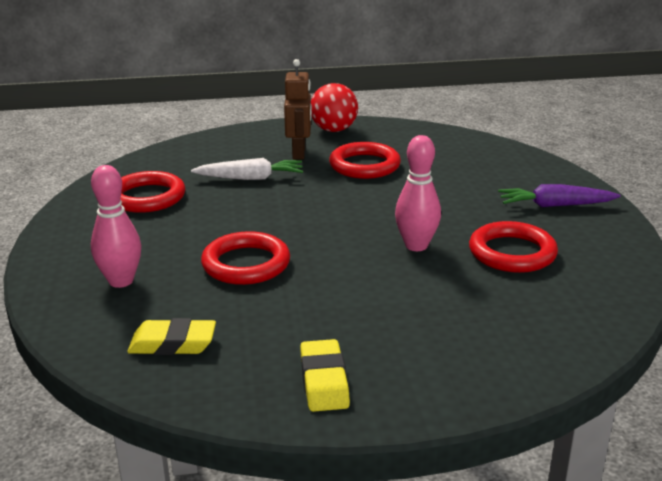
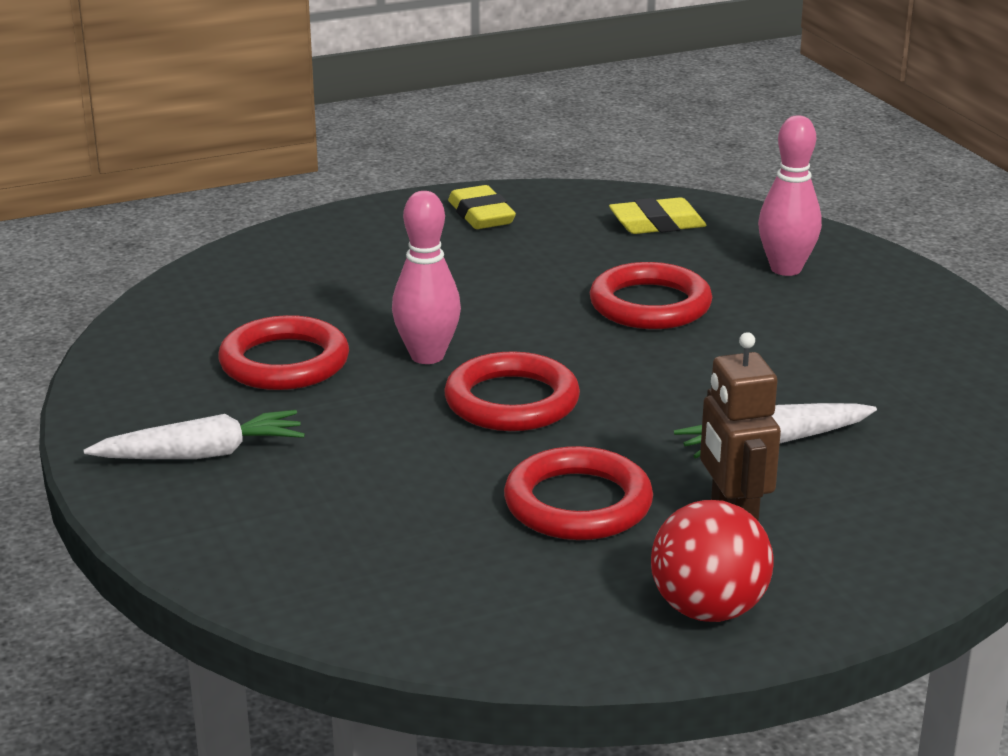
camera: 165 degrees right, 0 degrees up
red ring [120,171,185,213] -> red ring moved to [444,351,580,431]
purple carrot [498,184,621,207] -> white carrot [83,410,305,459]

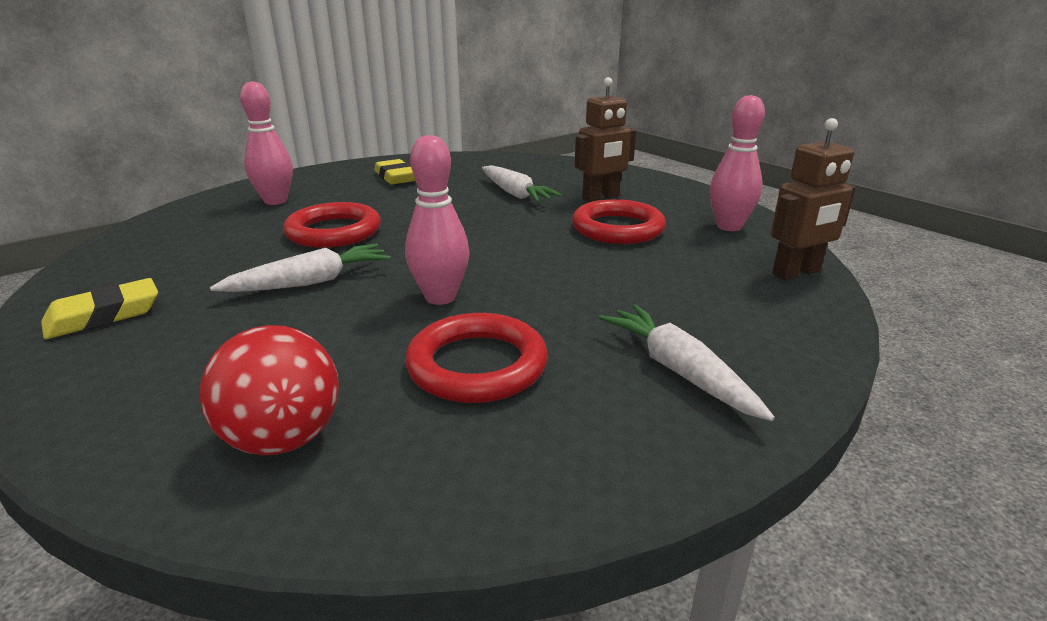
camera: 105 degrees left, 0 degrees up
red ring [444,351,580,431] -> none
yellow eraser [609,197,706,234] -> yellow eraser moved to [374,159,415,184]
red ball [651,500,774,622] -> red ball moved to [199,325,339,455]
none -> white carrot [210,244,390,292]
none -> pink bowling pin [710,95,765,231]
none -> brown robot [771,118,856,280]

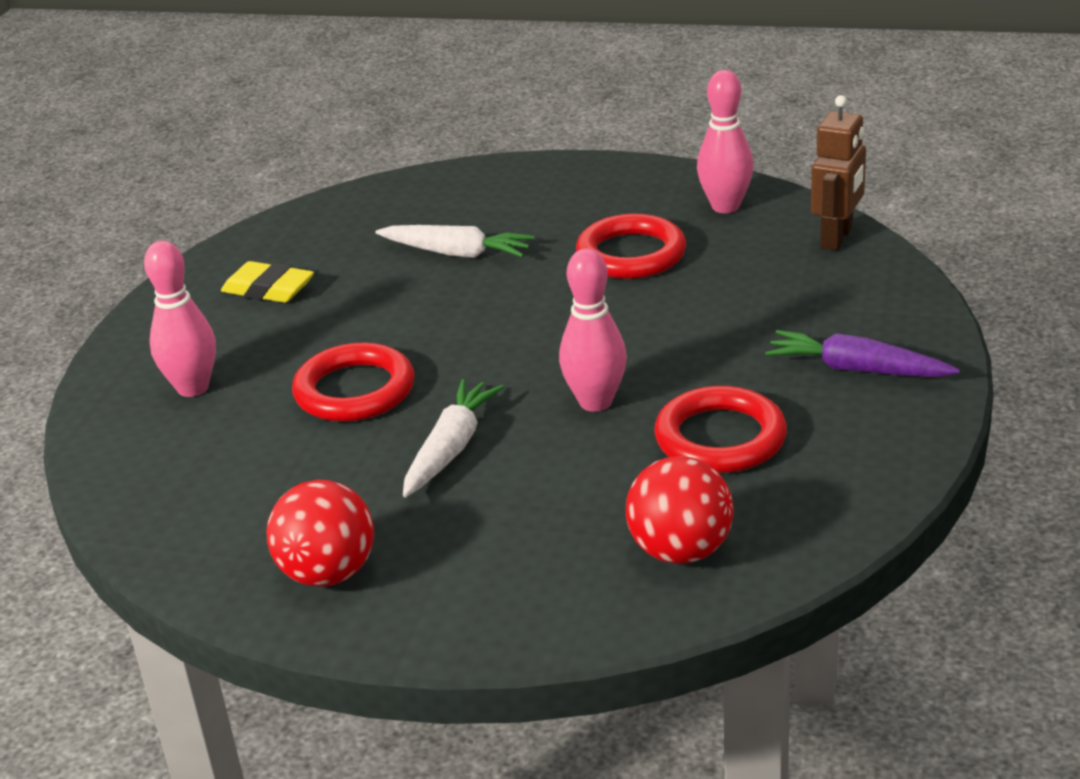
camera: 35 degrees left, 5 degrees up
yellow eraser [41,278,158,339] -> red ball [266,480,374,587]
brown robot [575,77,636,202] -> none
white carrot [599,305,775,421] -> purple carrot [765,330,960,377]

